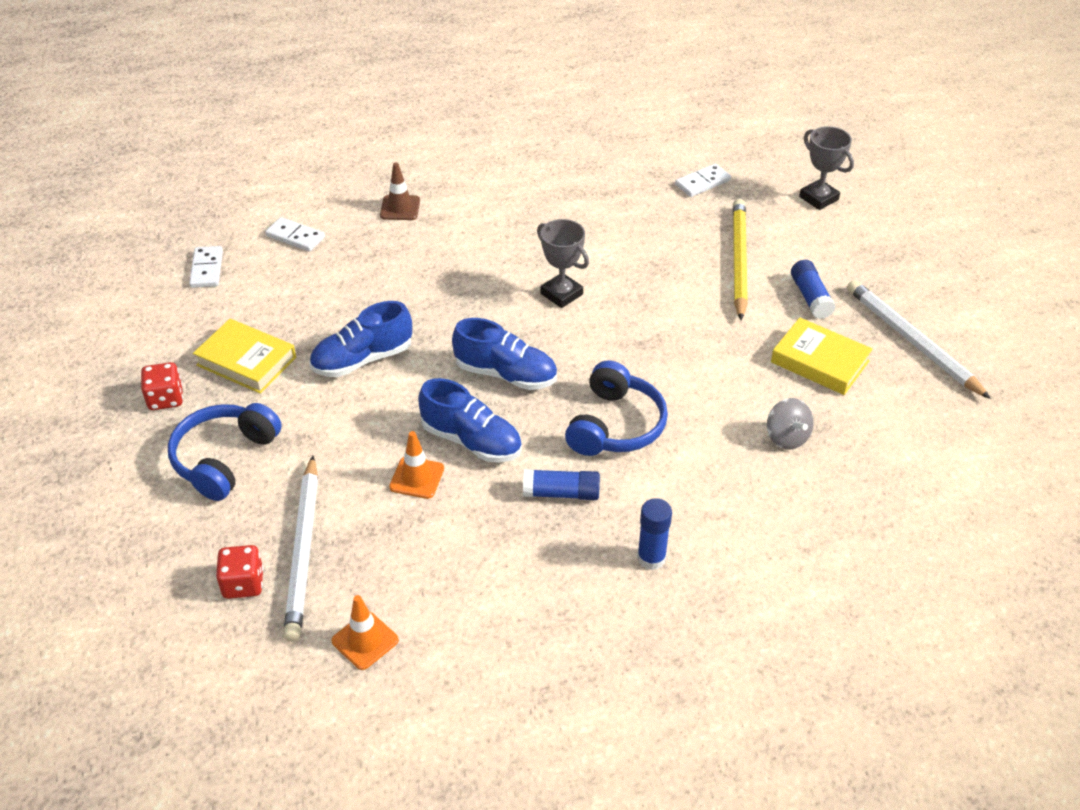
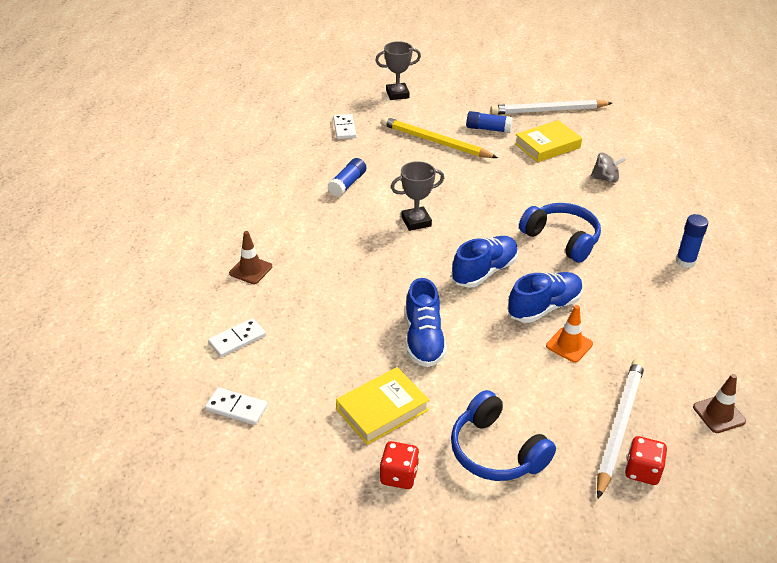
camera: 65 degrees left, 5 degrees down
white pencil [283,455,318,642] -> white pencil turned 90 degrees counterclockwise [597,358,645,499]
orange traffic cone [331,595,399,670] -> brown traffic cone [693,374,746,433]
blue glue stick [523,469,600,500] -> blue glue stick moved to [327,158,366,197]

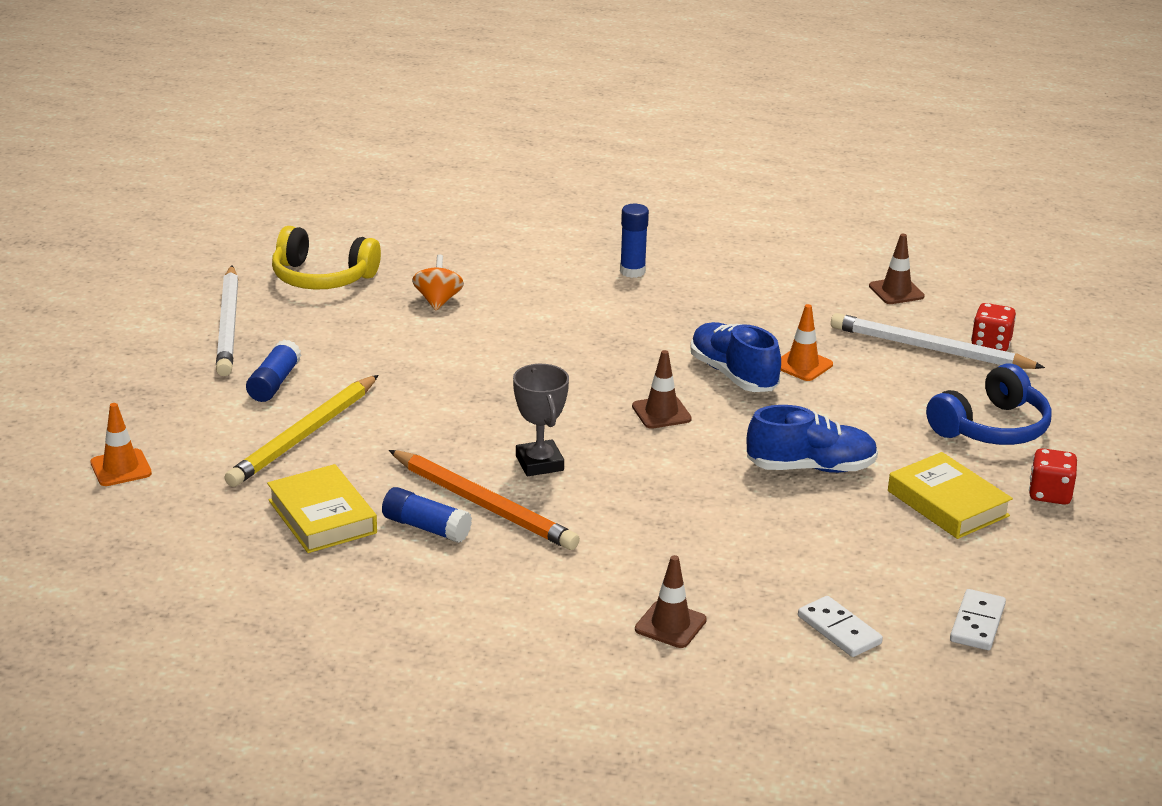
camera: 90 degrees left, 10 degrees down
white domino [333,114,357,139] -> none
grey trophy [375,41,421,100] -> orange traffic cone [90,403,152,486]
blue shoe [451,236,518,288] -> brown traffic cone [632,350,692,429]
yellow book [515,120,582,162] -> yellow book moved to [267,464,377,553]
blue headphones [519,203,601,263] -> none
grey spinning top [590,152,627,183] -> orange spinning top [412,254,464,310]
none -> yellow headphones [272,226,381,290]
none -> orange pencil [389,450,580,550]

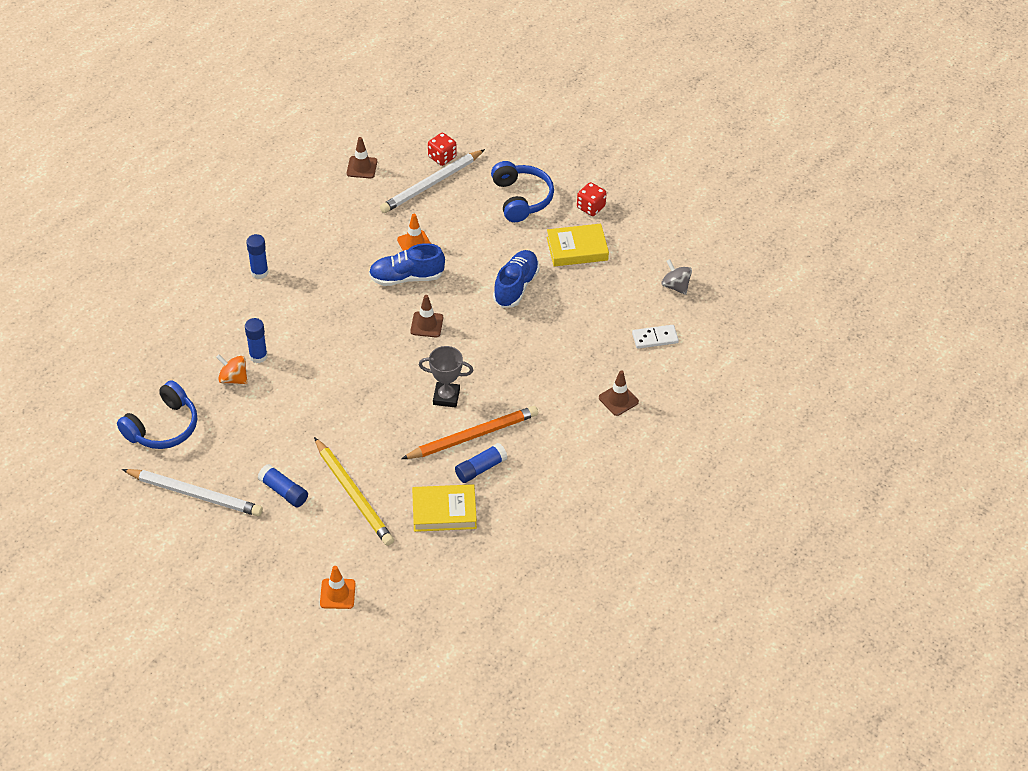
camera: 65 degrees left, 20 degrees up
yellow headphones [272,226,381,290] -> blue headphones [117,380,197,449]
white domino [950,589,1006,650] -> grey spinning top [661,259,692,295]
none -> blue glue stick [245,318,268,363]

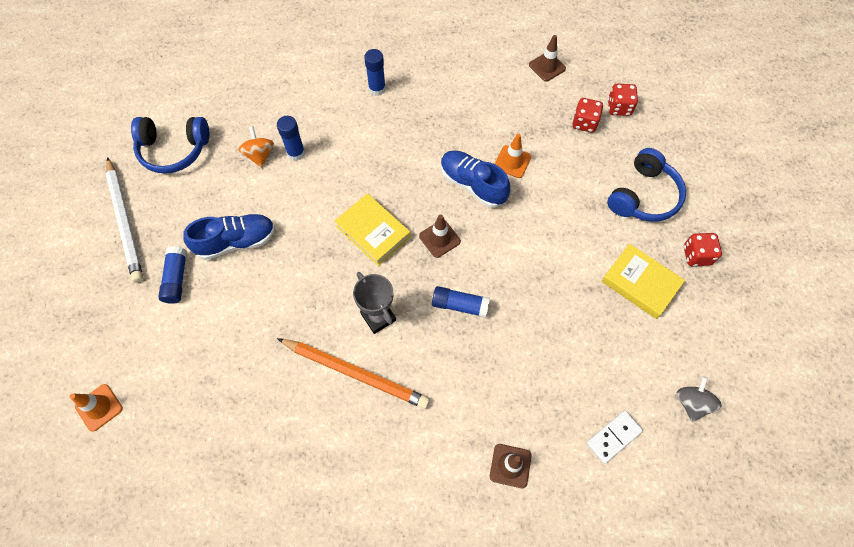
camera: 50 degrees right, 15 degrees up
yellow pencil [314,437,394,546] -> none
white pencil [380,149,485,213] -> red dice [573,98,603,133]
yellow book [412,484,477,532] -> yellow book moved to [335,193,410,266]
blue glue stick [455,443,507,483] -> blue glue stick moved to [432,286,490,318]
blue shoe [493,250,540,308] -> blue shoe moved to [183,214,275,260]
white domino [632,325,679,349] -> white domino turned 75 degrees counterclockwise [586,410,643,464]

